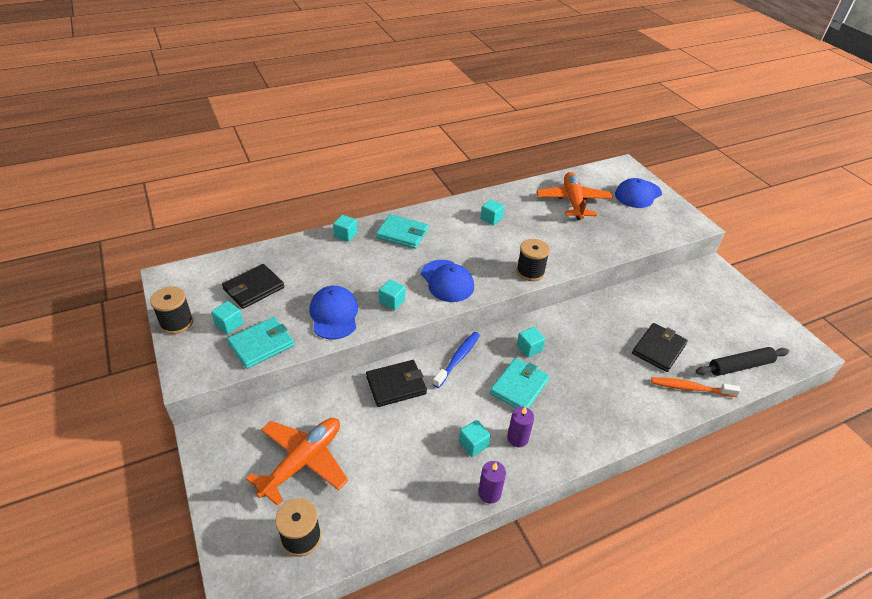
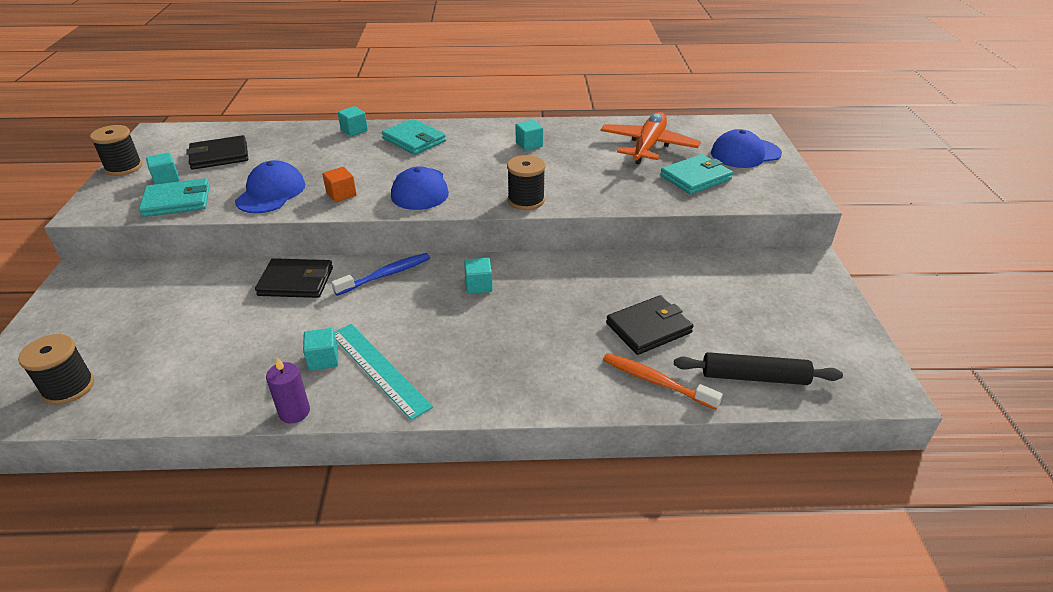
camera: 25 degrees right, 5 degrees down
orange plane [246,418,348,506] -> none
turquoise cube [379,279,405,310] -> orange cube [322,167,357,202]
turquoise wallet [490,358,550,408] -> turquoise wallet moved to [660,154,733,194]
purple candle [507,406,534,447] -> turquoise ruler [334,324,433,420]

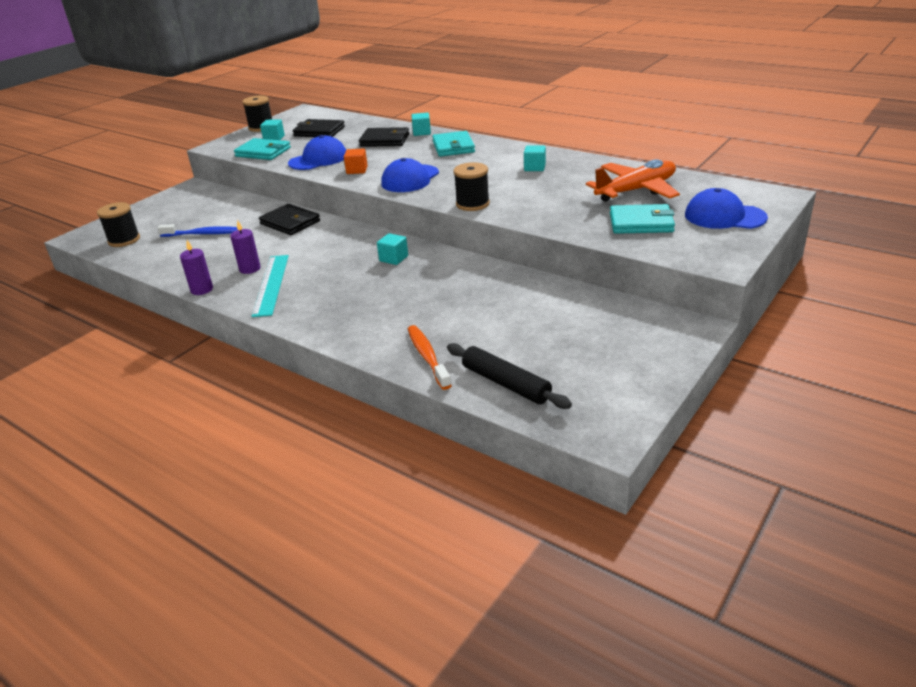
camera: 40 degrees right, 5 degrees down
turquoise cube [303,328,338,371] -> purple candle [230,220,261,274]
blue toothbrush [331,253,430,296] -> blue toothbrush moved to [158,224,238,237]
black wallet [606,295,693,355] -> black wallet moved to [359,127,409,147]

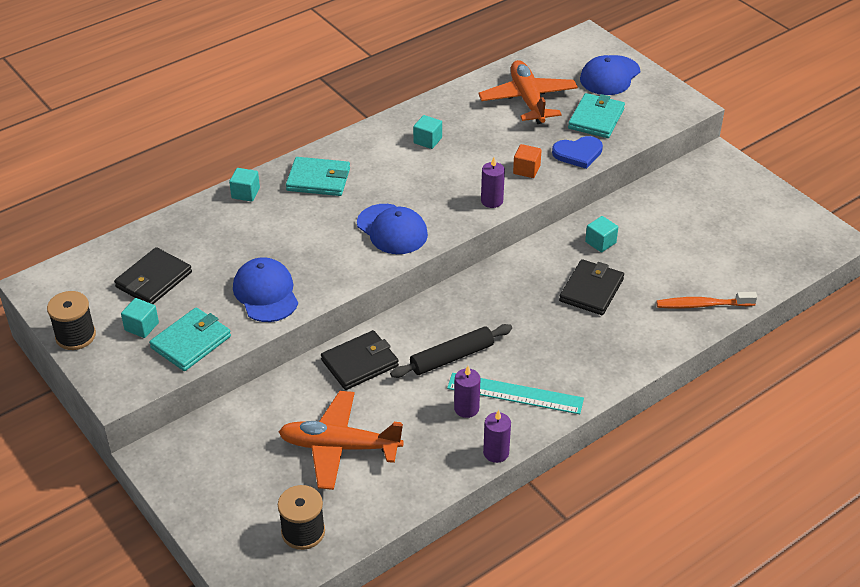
camera: 75 degrees left, 10 degrees up
blue toothbrush [158,224,238,237] -> orange plane [279,391,404,490]
orange cube [344,148,368,174] -> orange cube moved to [513,144,542,178]
black wallet [359,127,409,147] -> black wallet moved to [559,259,624,315]
turquoise cube [377,233,408,265] -> turquoise cube moved to [585,216,618,253]
black rolling pin [447,343,572,409] -> black rolling pin moved to [390,324,512,378]
black spool [453,162,490,211] -> purple candle [481,157,505,208]
none -> blue heart [552,136,603,169]

